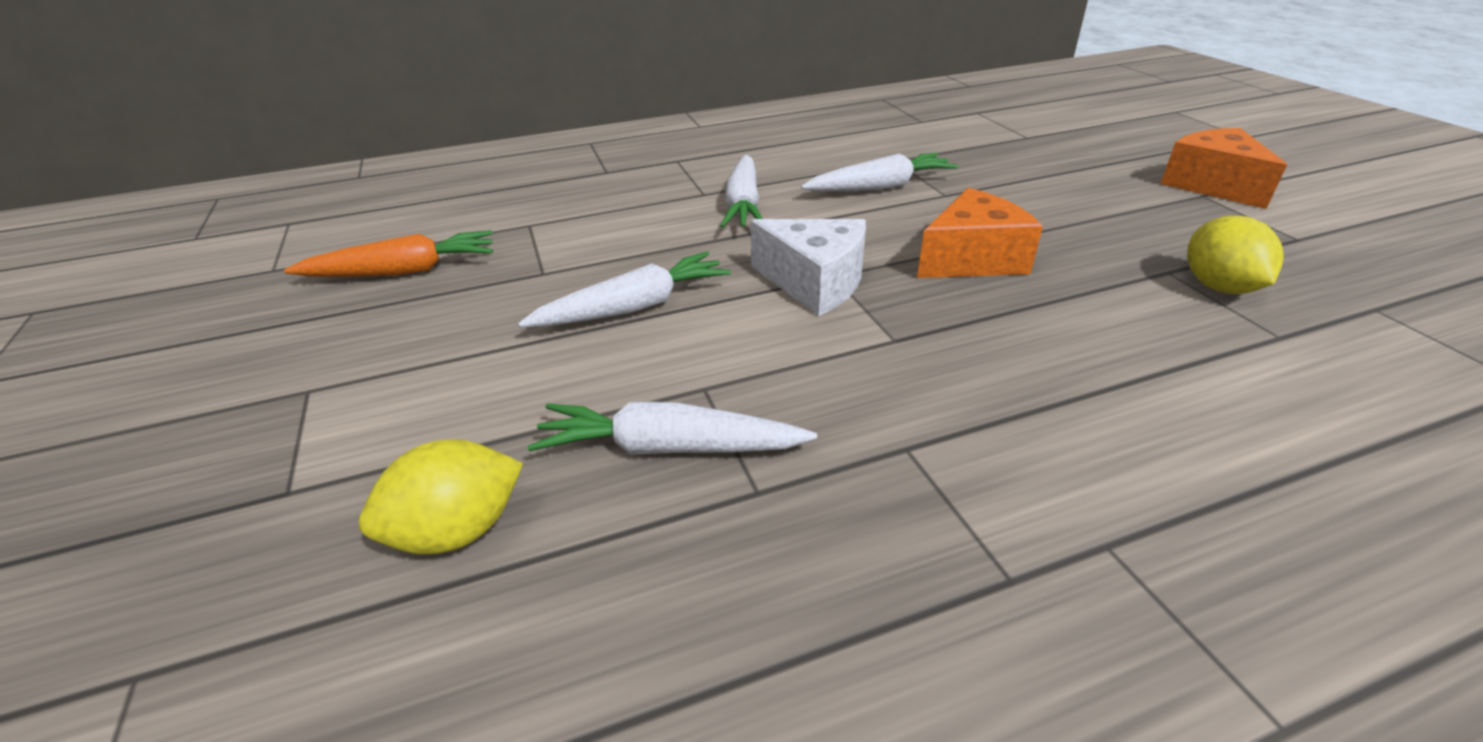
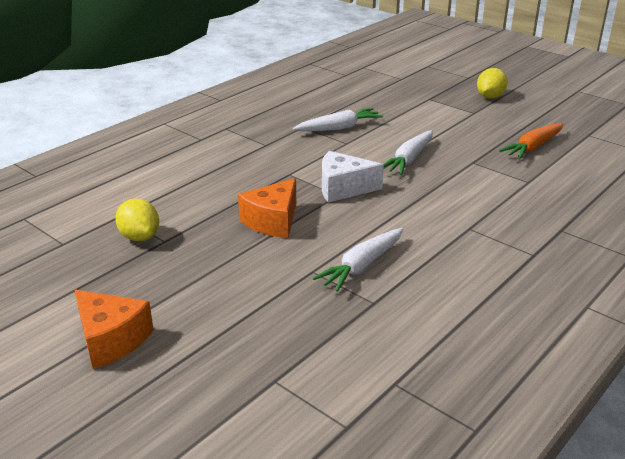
camera: 150 degrees right, 5 degrees down
yellow lemon [359,439,523,555] -> yellow lemon moved to [477,68,508,98]
white carrot [721,155,763,228] -> none

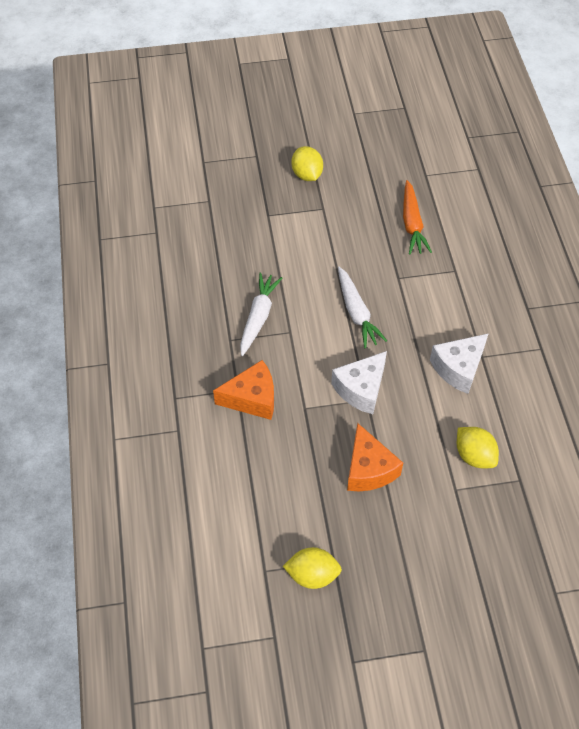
camera: 50 degrees left, 25 degrees up
orange cheese [75,290,154,369] -> orange cheese moved to [213,360,274,420]
white carrot [313,228,403,292] -> yellow lemon [457,427,499,468]
none -> white cheese [430,333,489,394]

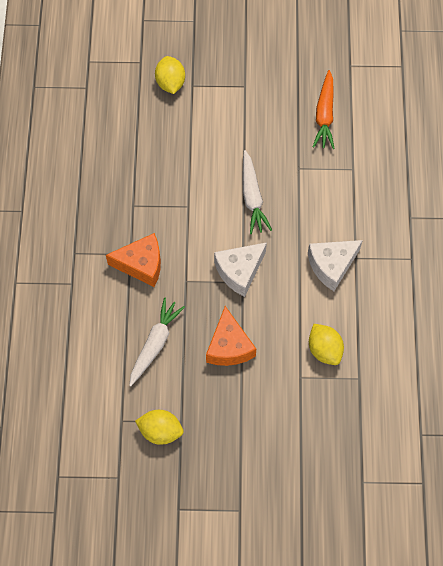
camera: 10 degrees right, 10 degrees up
white carrot [240,273,282,356] -> white carrot moved to [129,297,185,386]
yellow lemon [292,146,323,181] -> yellow lemon moved to [155,56,185,94]

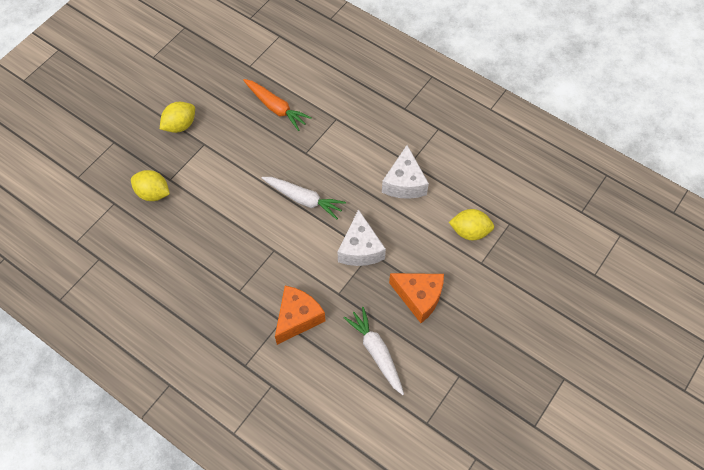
camera: 55 degrees left, 5 degrees down
yellow lemon [135,410,184,445] -> yellow lemon moved to [160,102,195,133]

